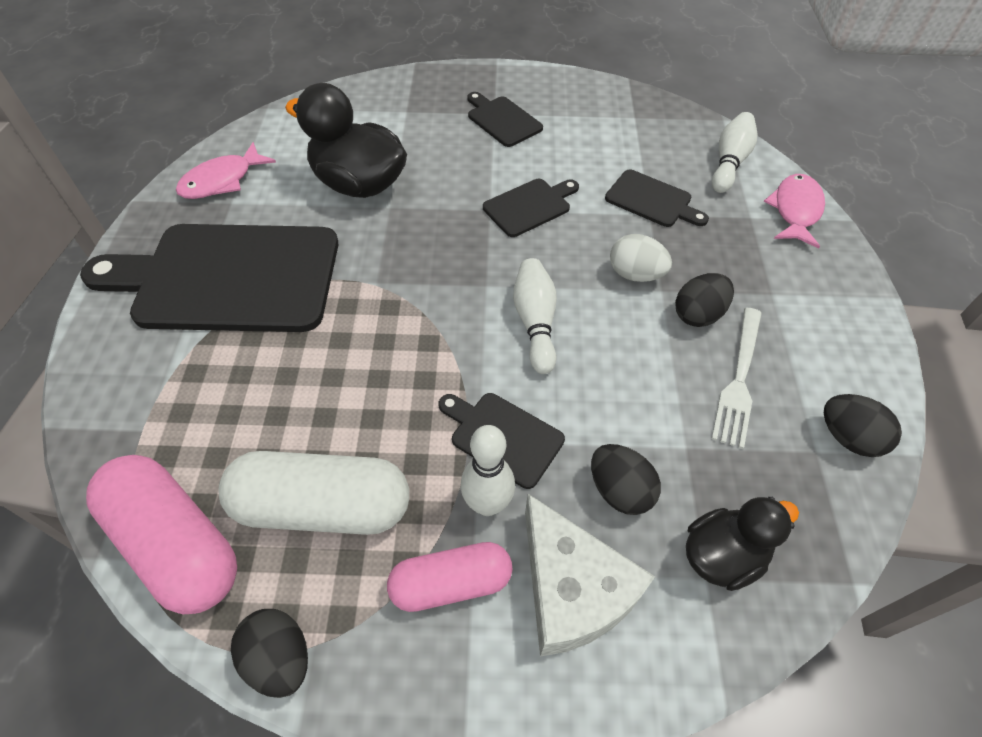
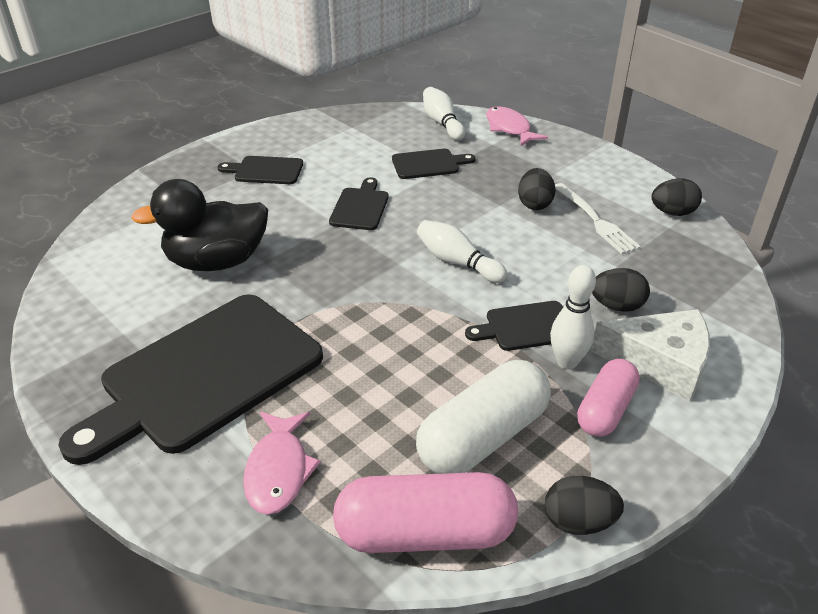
camera: 45 degrees left, 15 degrees down
pink fish [176,142,276,199] -> pink fish moved to [243,412,321,515]
white egg [610,234,672,282] -> none
black duck [686,497,799,591] -> none

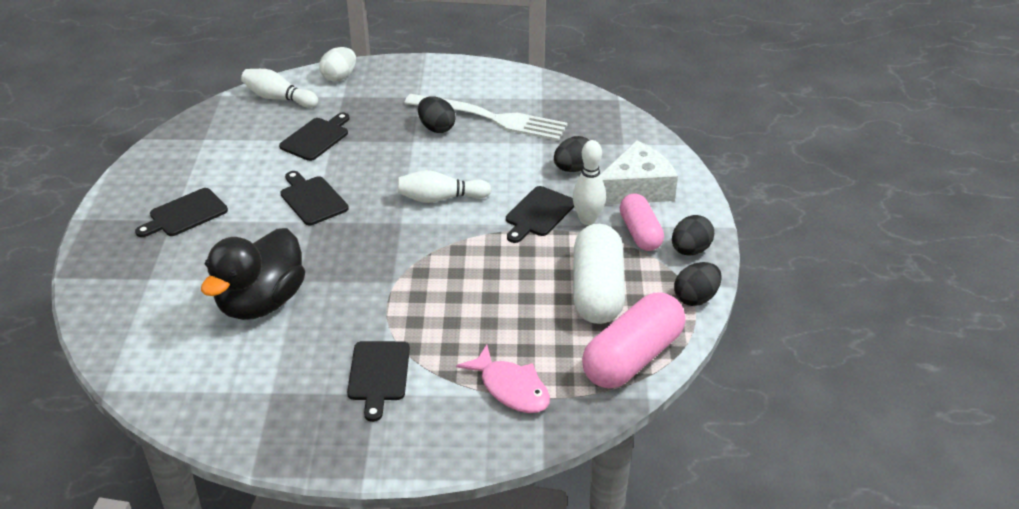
camera: 45 degrees left, 0 degrees up
black cutting board [58,294,323,465] -> black cutting board [347,341,410,422], size x0.45
pink fish [486,106,548,146] -> white egg [319,47,356,81]
white fork [555,183,641,254] -> white fork [404,94,568,141], size x1.51
black egg [651,178,702,216] -> black egg moved to [672,215,714,255]

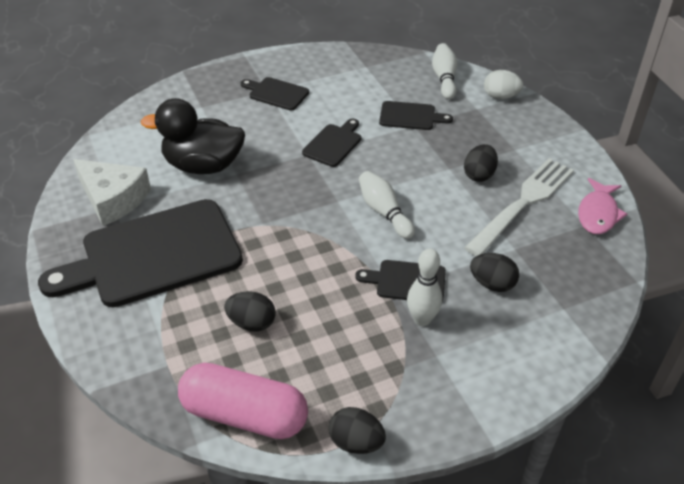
camera: 65 degrees right, 5 degrees up
black cutting board [347,341,410,422] -> black cutting board [38,199,243,307], size x2.20
white fork [404,94,568,141] -> white fork turned 135 degrees counterclockwise [464,158,574,256]
pink fish [456,345,550,413] -> pink fish moved to [578,178,627,234]
white capsule [573,224,625,324] -> none
white cheese [600,140,678,205] -> white cheese moved to [73,159,151,226]
pink capsule [620,194,664,251] -> none
black egg [672,215,714,255] -> black egg moved to [224,291,276,332]

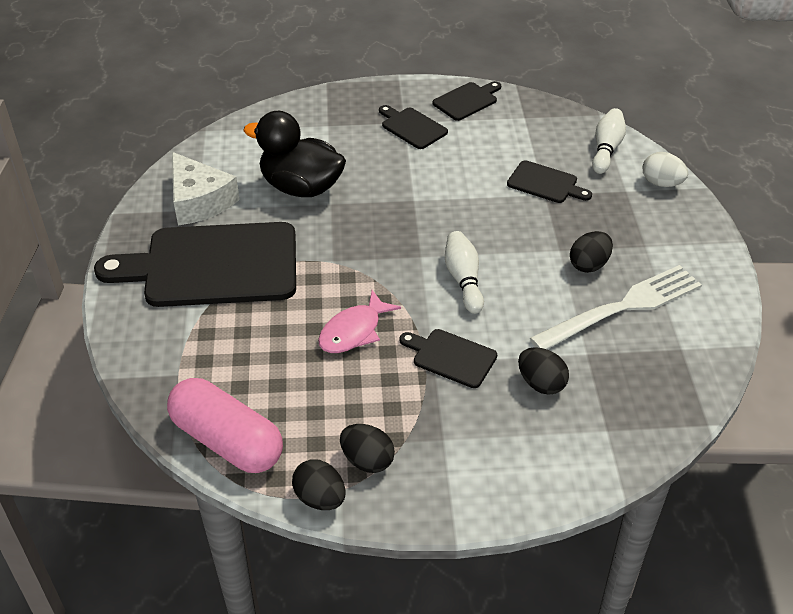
camera: 20 degrees right, 0 degrees up
black egg [224,291,276,332] -> black egg moved to [340,424,395,473]
black cutting board [302,119,361,167] -> black cutting board moved to [432,81,501,121]
white bowling pin [407,249,442,326] -> none
pink fish [578,178,627,234] -> pink fish moved to [318,290,401,353]

